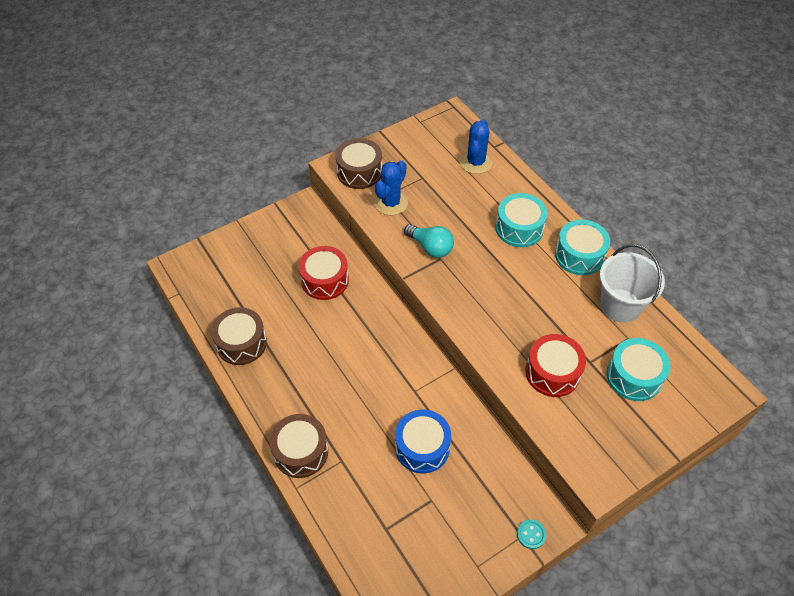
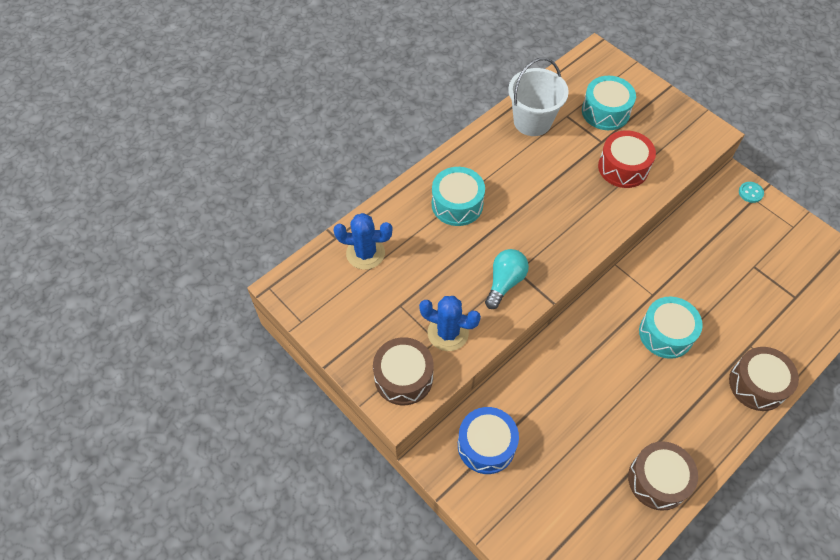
camera: 100 degrees left, 5 degrees up
red drum [299,246,349,300] -> none
blue drum [395,410,451,473] -> blue drum moved to [458,407,519,474]
turquoise drum [555,219,610,275] -> turquoise drum moved to [639,296,703,359]

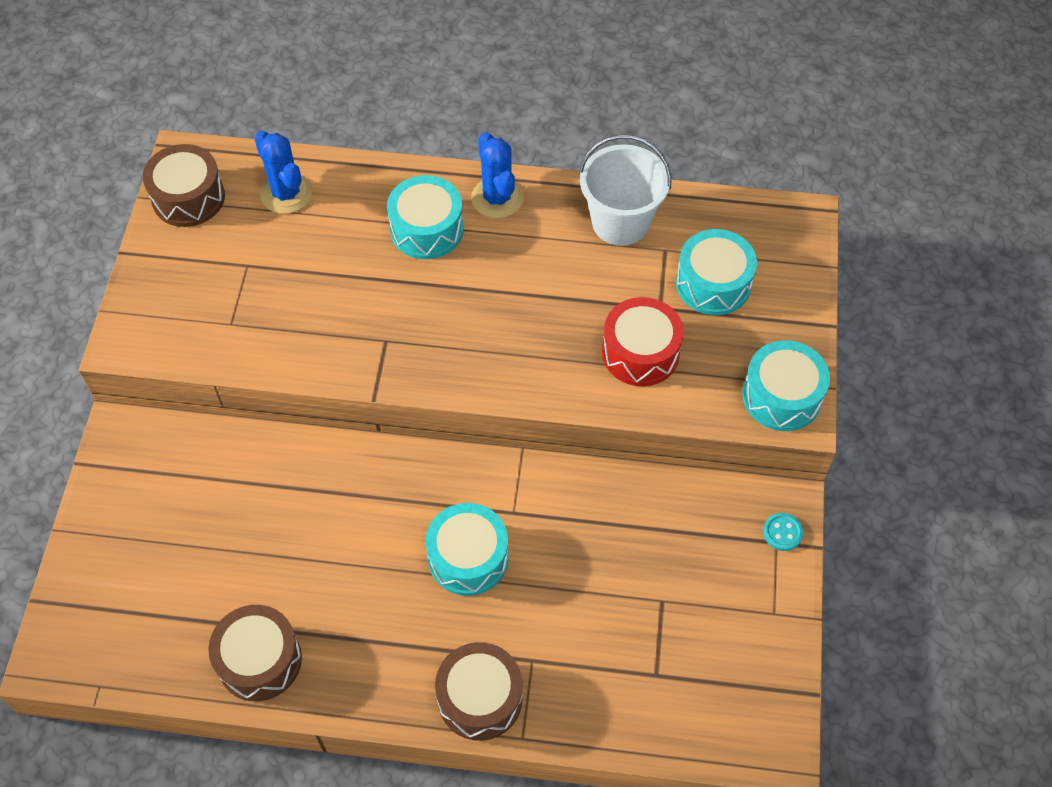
camera: 50 degrees right, 0 degrees up
brown drum [373,337,434,405] -> brown drum moved to [143,144,225,227]
blue cactus [419,296,481,351] -> blue cactus moved to [471,132,524,218]
blue drum [458,407,519,474] -> none
turquoise light bulb [485,249,529,309] -> none
none -> turquoise drum [742,340,830,431]

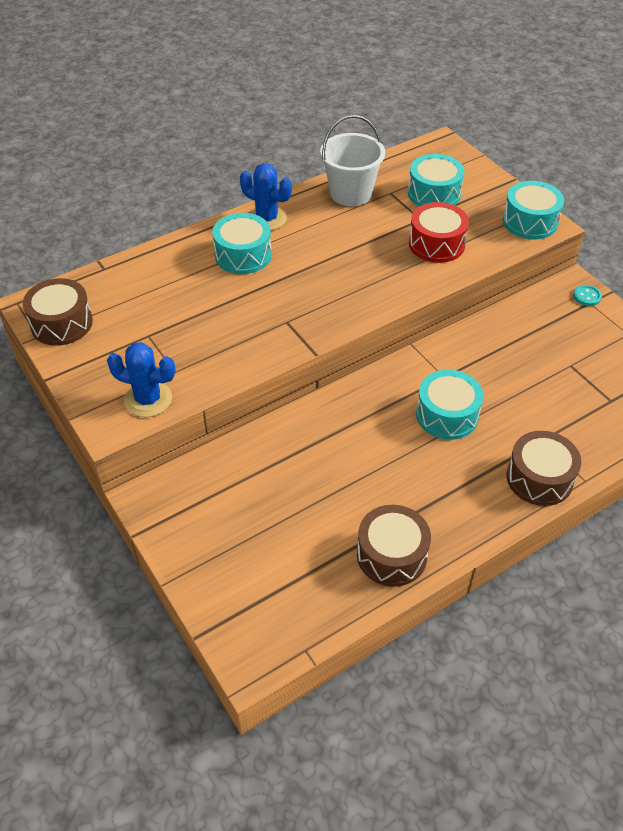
camera: 40 degrees left, 10 degrees down
blue cactus [254,130,313,214] -> blue cactus moved to [107,342,175,417]

